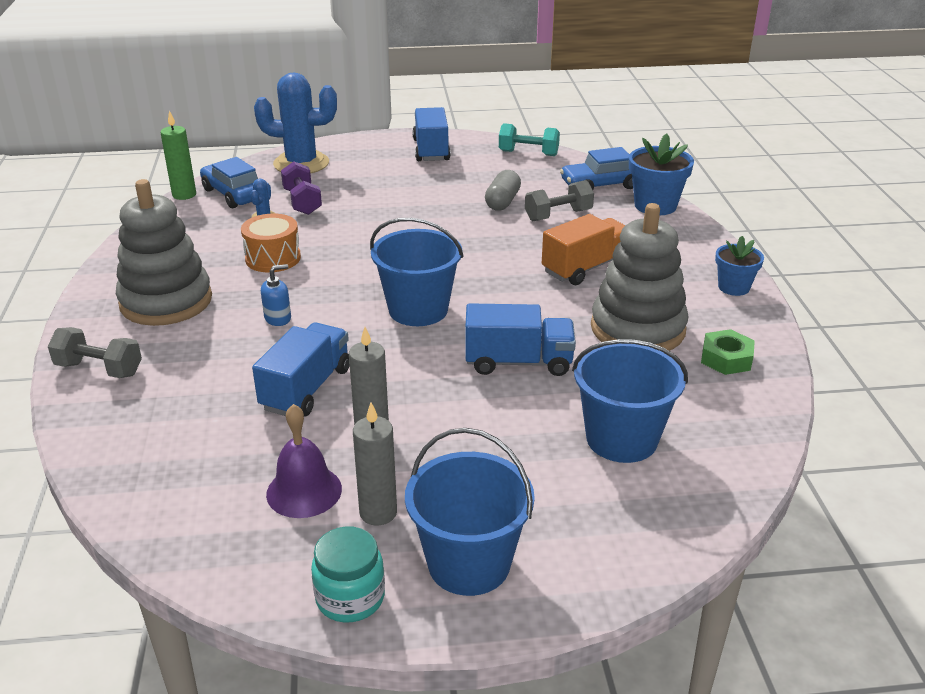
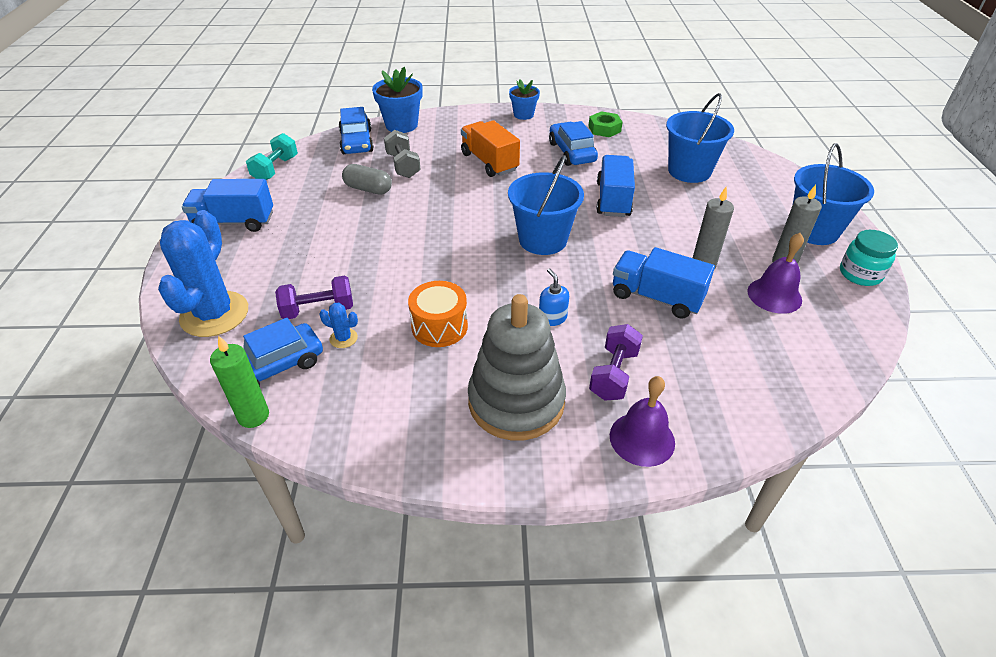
camera: 85 degrees left, 10 degrees up
grey dumbbell [48,327,142,378] -> purple bell [610,376,675,467]
grey stacking toy [591,203,689,351] -> blue car [549,121,598,166]
none -> purple dumbbell [589,324,643,400]

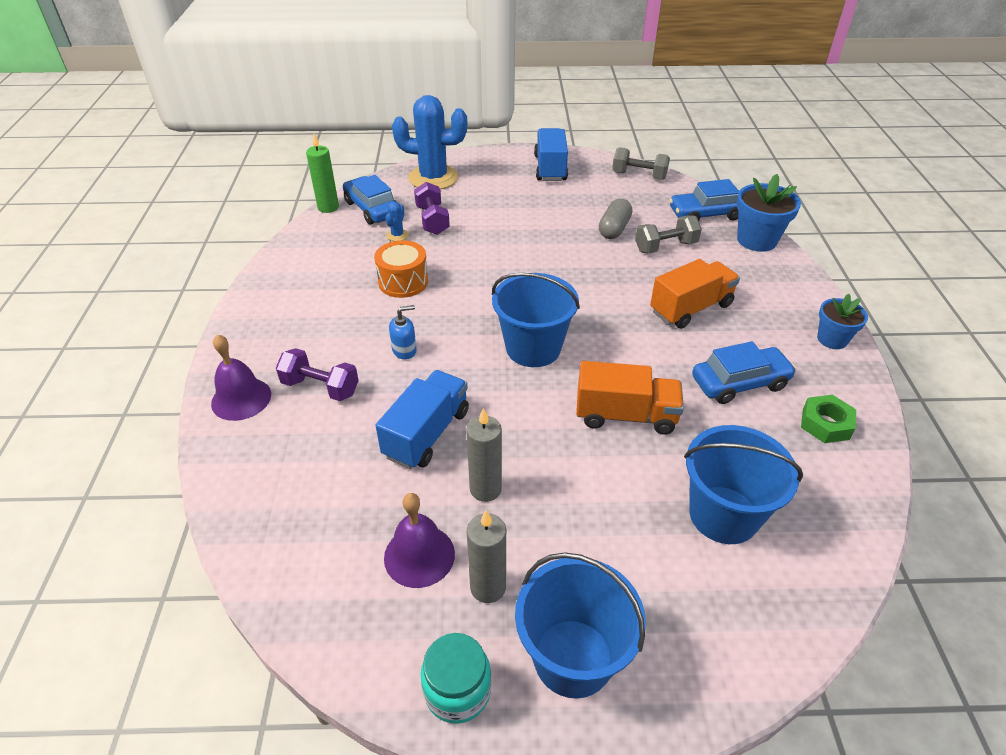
camera: 90 degrees right, 0 degrees up
turquoise dumbbell [246,133,298,180] -> grey dumbbell [612,147,670,180]
grey stacking toy [468,294,566,441] -> none
blue truck [596,155,635,217] -> orange truck [576,361,684,435]

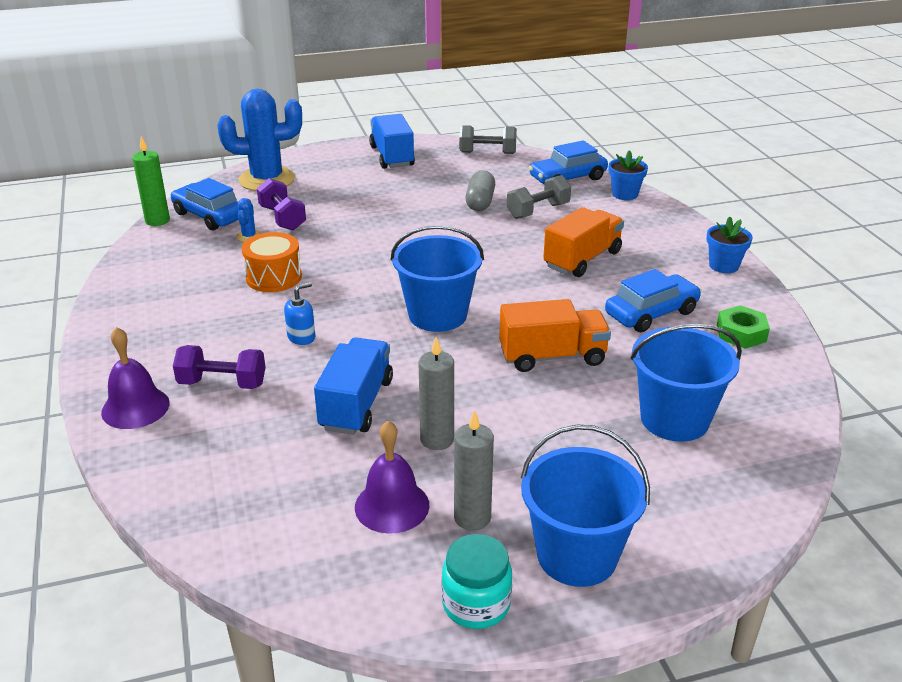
camera: 15 degrees left, 10 degrees down
blue flower pot [736,174,801,252] -> blue flower pot [609,150,648,200], size x0.64

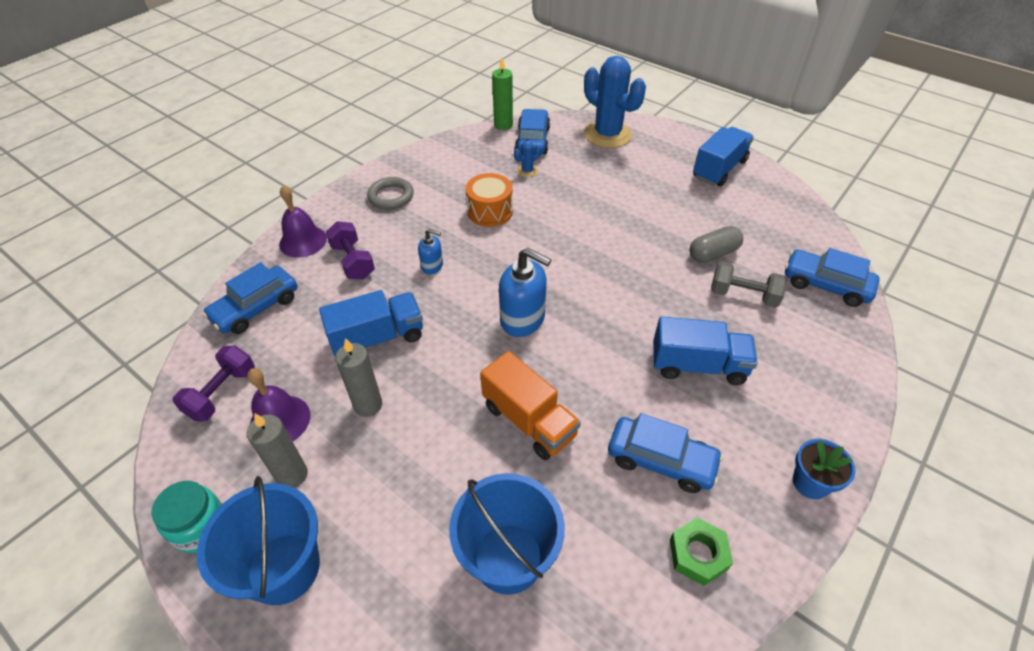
camera: 55 degrees right, 15 degrees up
purple dumbbell [257,178,306,231] -> purple dumbbell moved to [173,346,255,422]
blue bucket [391,225,484,332] -> blue soap dispenser [499,248,551,337]
grey dumbbell [459,125,517,154] -> none
orange truck [543,207,624,277] -> blue truck [653,316,758,385]
blue flower pot [609,150,648,200] -> none
none -> blue car [202,262,297,334]
none -> grey ring [367,177,414,209]

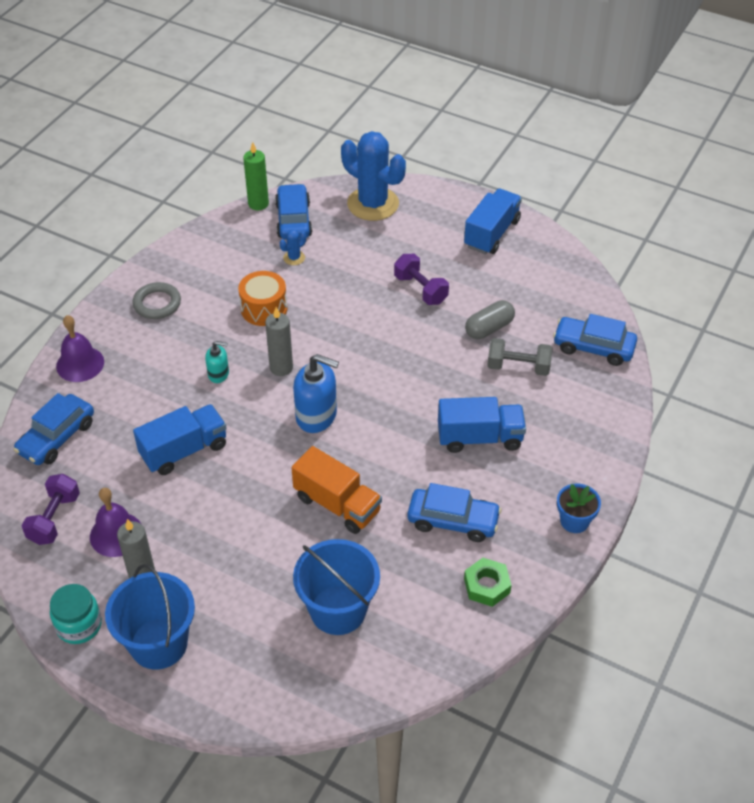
camera: 10 degrees left, 0 degrees up
purple dumbbell [326,221,375,279] -> purple dumbbell moved to [394,254,449,305]
grey candle [335,338,382,417] -> grey candle moved to [265,307,293,376]
blue soap dispenser [418,229,443,274] -> turquoise soap dispenser [205,341,229,383]

